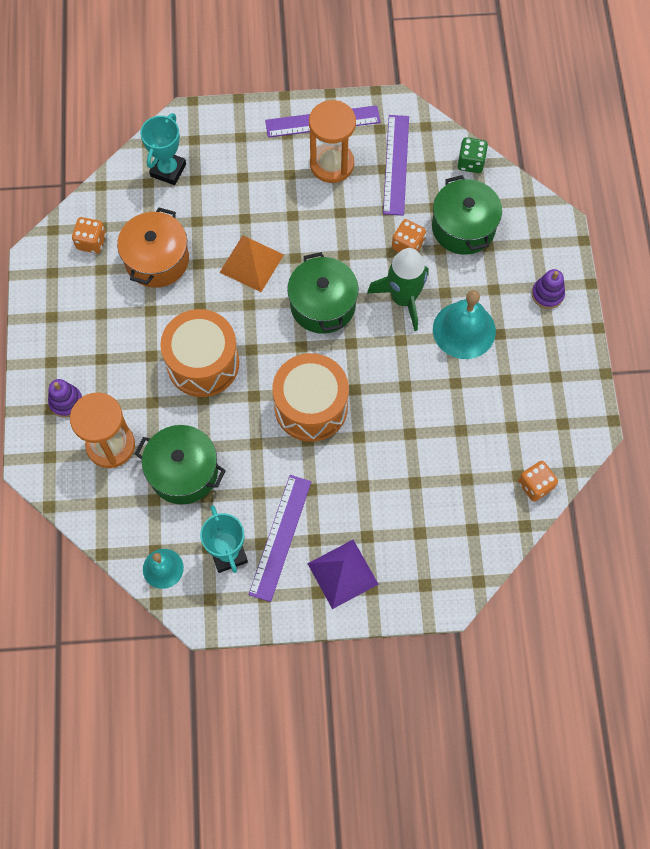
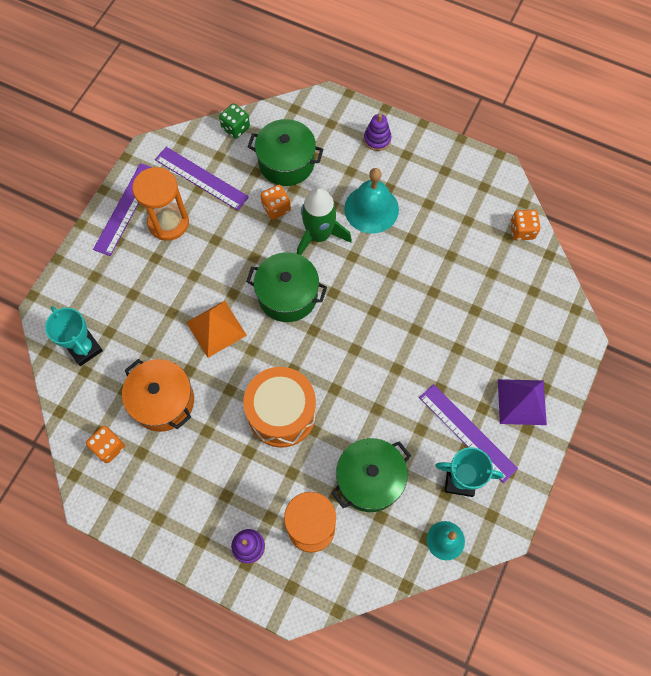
camera: 60 degrees left, 0 degrees up
orange drum [272,353,349,442] -> none

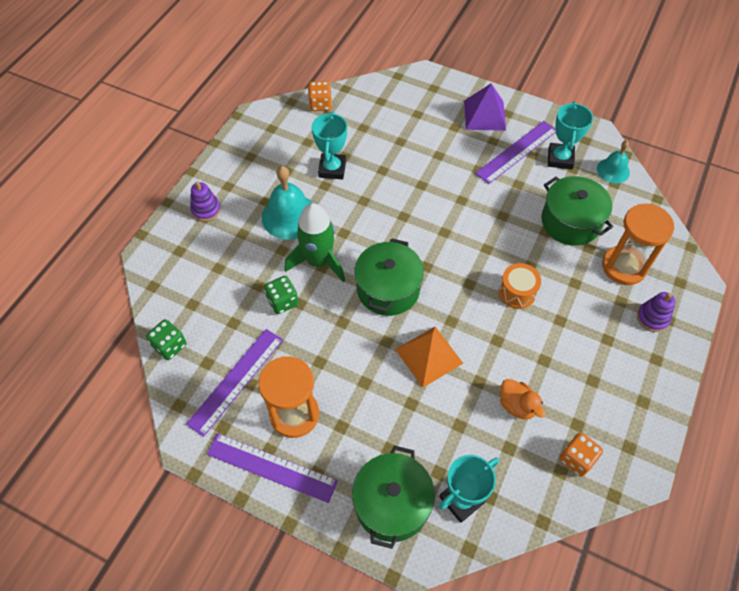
camera: 90 degrees left, 10 degrees down
orange pot [122,359,194,432] -> orange duck [500,379,546,419]
orange drum [243,367,316,448] -> orange drum [499,263,541,309], size x0.54
green pot [248,119,324,186] -> green pot moved to [352,446,435,549]
orange dice [260,185,291,220] -> green dice [264,276,299,314]
none -> turquoise trophy [312,112,347,179]

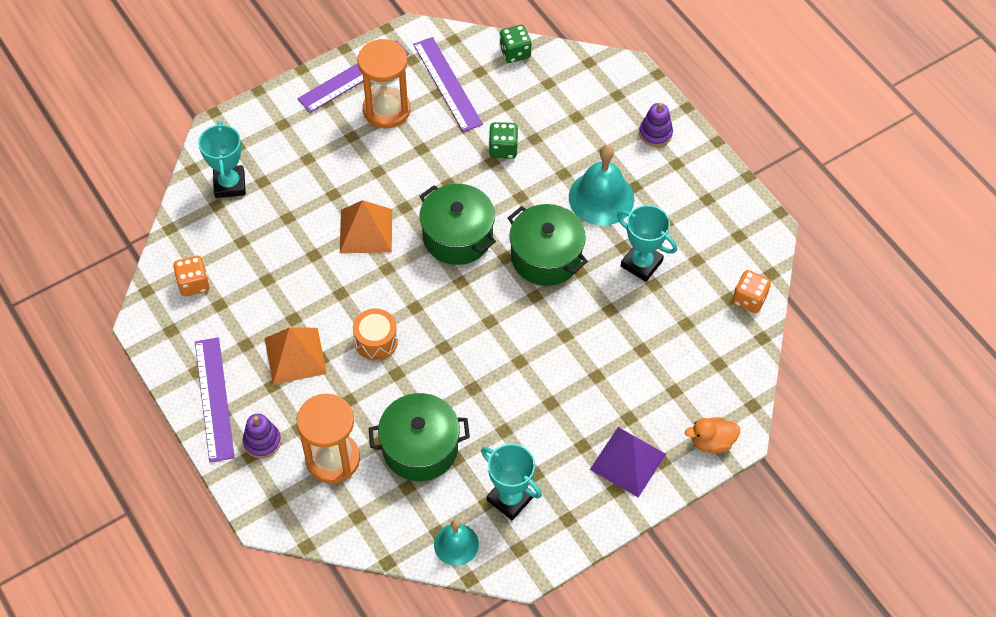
camera: 120 degrees right, 0 degrees up
green rocket [285,203,345,282] -> none
green pot [352,446,435,549] -> green pot moved to [508,204,588,286]
purple ruler [475,121,556,184] -> purple ruler moved to [195,337,235,463]
orange duck [500,379,546,419] -> orange duck moved to [685,417,740,453]
none -> orange pyramid [265,328,327,385]

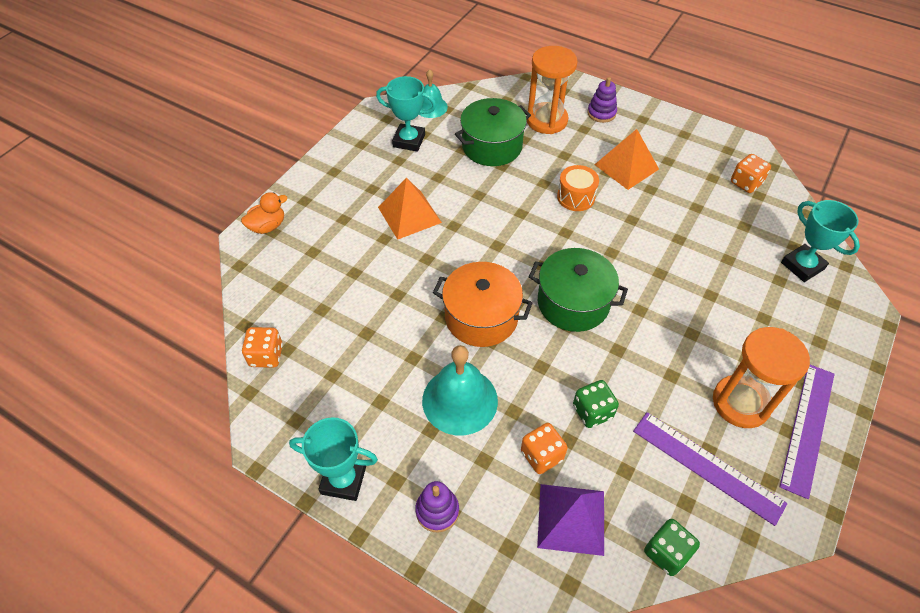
camera: 155 degrees right, 5 degrees down
purple ruler [195,337,235,463] -> none
orange pyramid [340,200,392,253] -> orange pyramid moved to [378,178,442,240]
green pot [508,204,588,286] -> orange pot [433,262,533,347]
purple pyramid [590,427,666,498] -> purple pyramid moved to [537,484,604,556]
turquoise trophy [617,205,677,282] -> turquoise trophy moved to [289,417,378,501]
none -> orange dice [521,423,568,474]

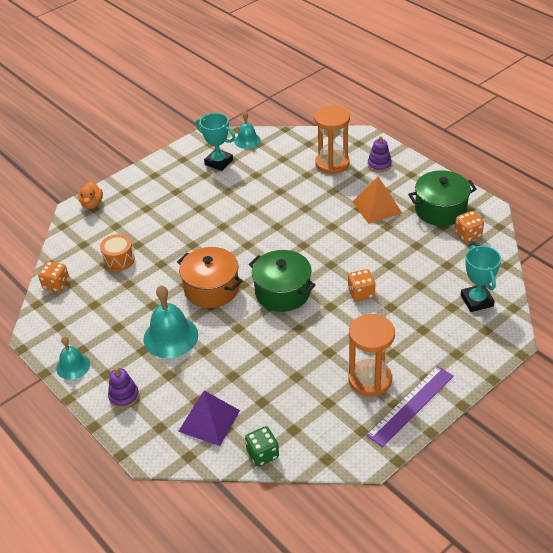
camera: 20 degrees right, 10 degrees down
orange duck [241,192,288,234] -> orange duck turned 105 degrees clockwise [78,181,103,209]
turquoise trophy [289,417,378,501] -> turquoise bell [56,336,90,380]
orange pyramid [378,178,442,240] -> none
green pot [455,98,531,166] -> green pot moved to [408,170,477,226]
orange dice [521,423,568,474] -> orange dice moved to [348,269,375,302]
orange drum [557,165,599,211] -> orange drum moved to [100,234,135,271]
green dice [573,380,619,428] -> none
purple ruler [633,412,788,526] -> none

